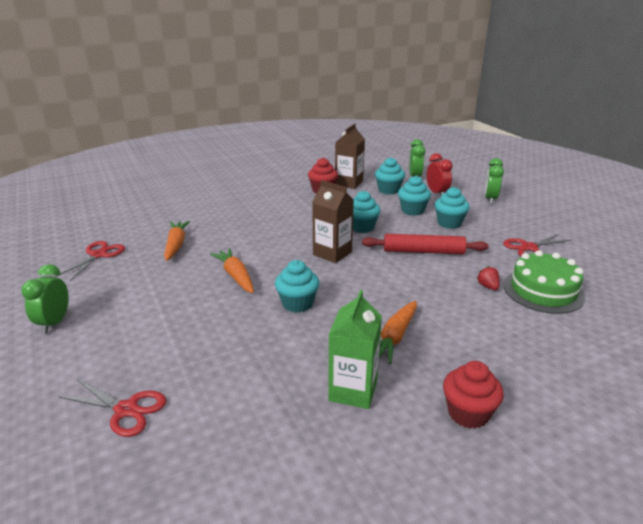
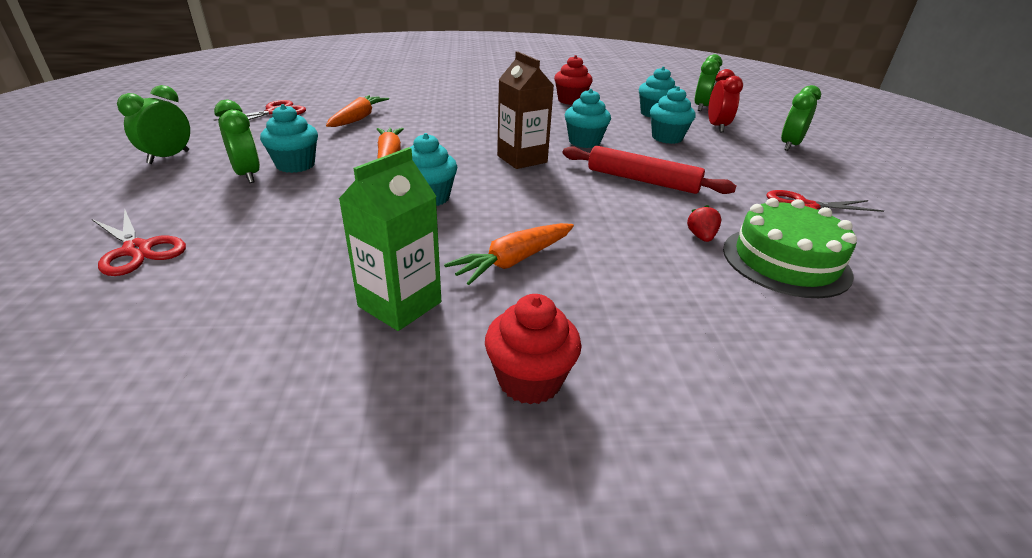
camera: 20 degrees right, 5 degrees up
brown carton [335,124,365,189] -> none
turquoise cupcake [435,187,470,229] -> turquoise cupcake moved to [260,104,318,173]
none -> green clock [214,100,260,183]

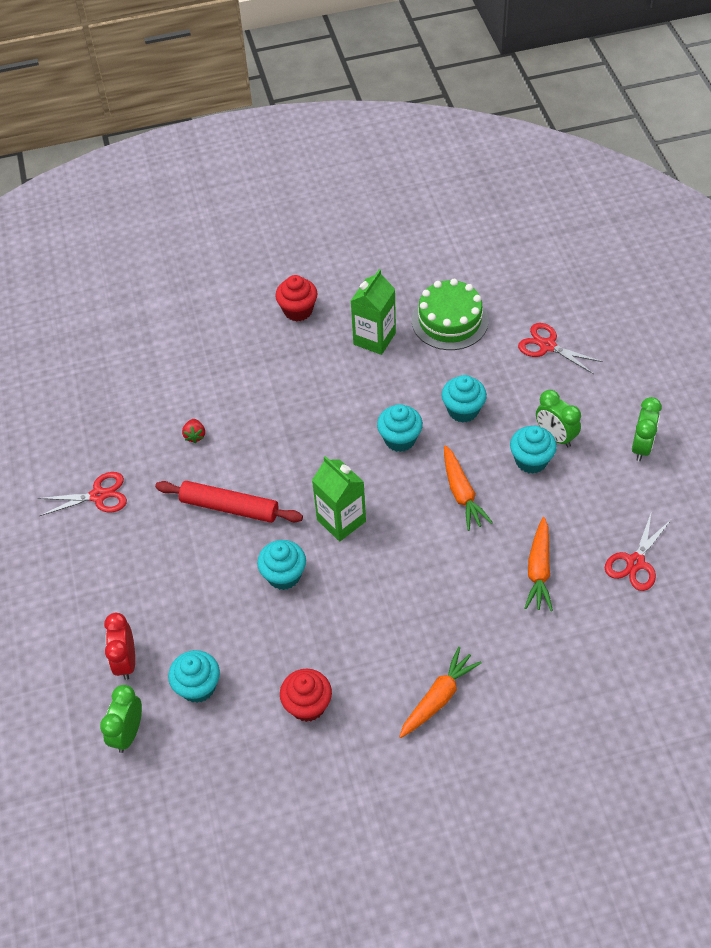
camera: 175 degrees right, 20 degrees up
orange carrot [444,223,574,285] -> orange carrot moved to [399,647,482,738]
brown carton [497,51,554,169] -> green carton [312,456,366,542]
turquoise cupcake [650,86,696,144] -> turquoise cupcake moved to [442,375,487,423]
green cake [723,198,857,298] -> green cake moved to [412,279,488,350]
green clock [781,85,821,151] -> none

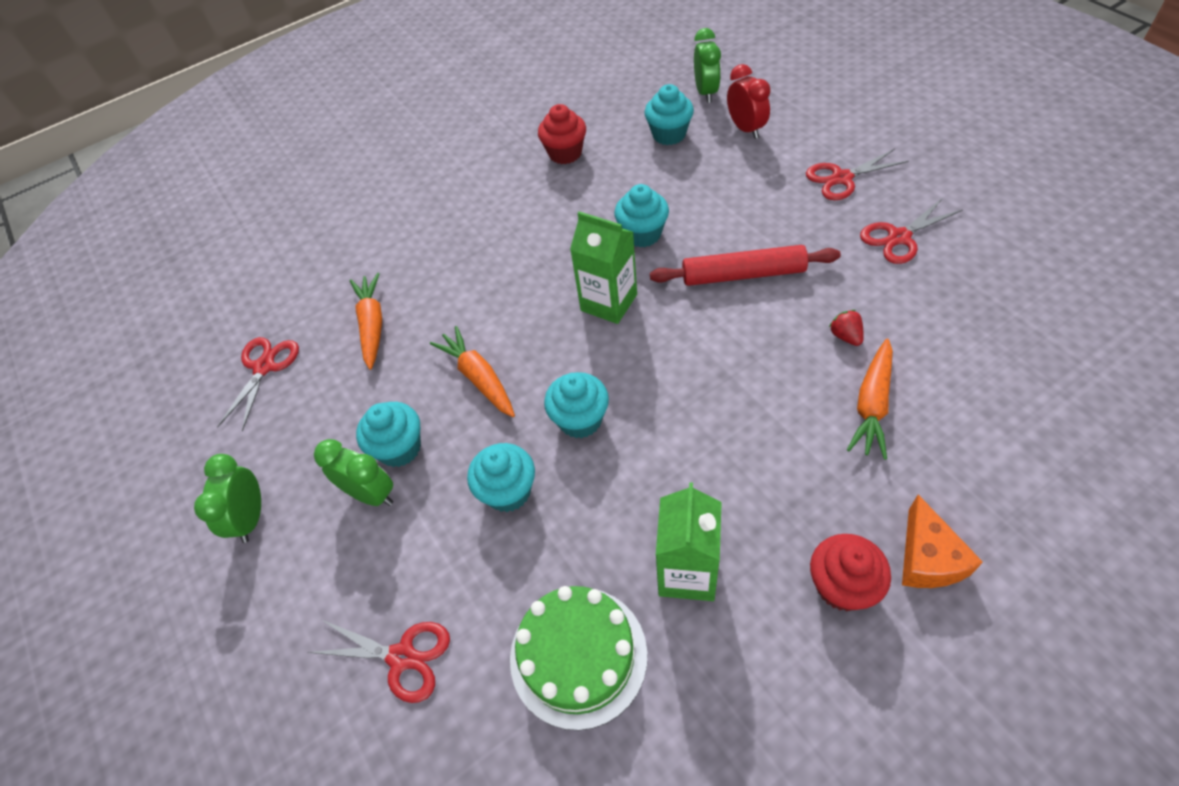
camera: 165 degrees right, 0 degrees up
orange carrot [399,647,482,738] -> orange carrot moved to [847,338,893,460]
none -> red scissors [806,149,909,200]
none -> orange cheese [902,495,983,588]

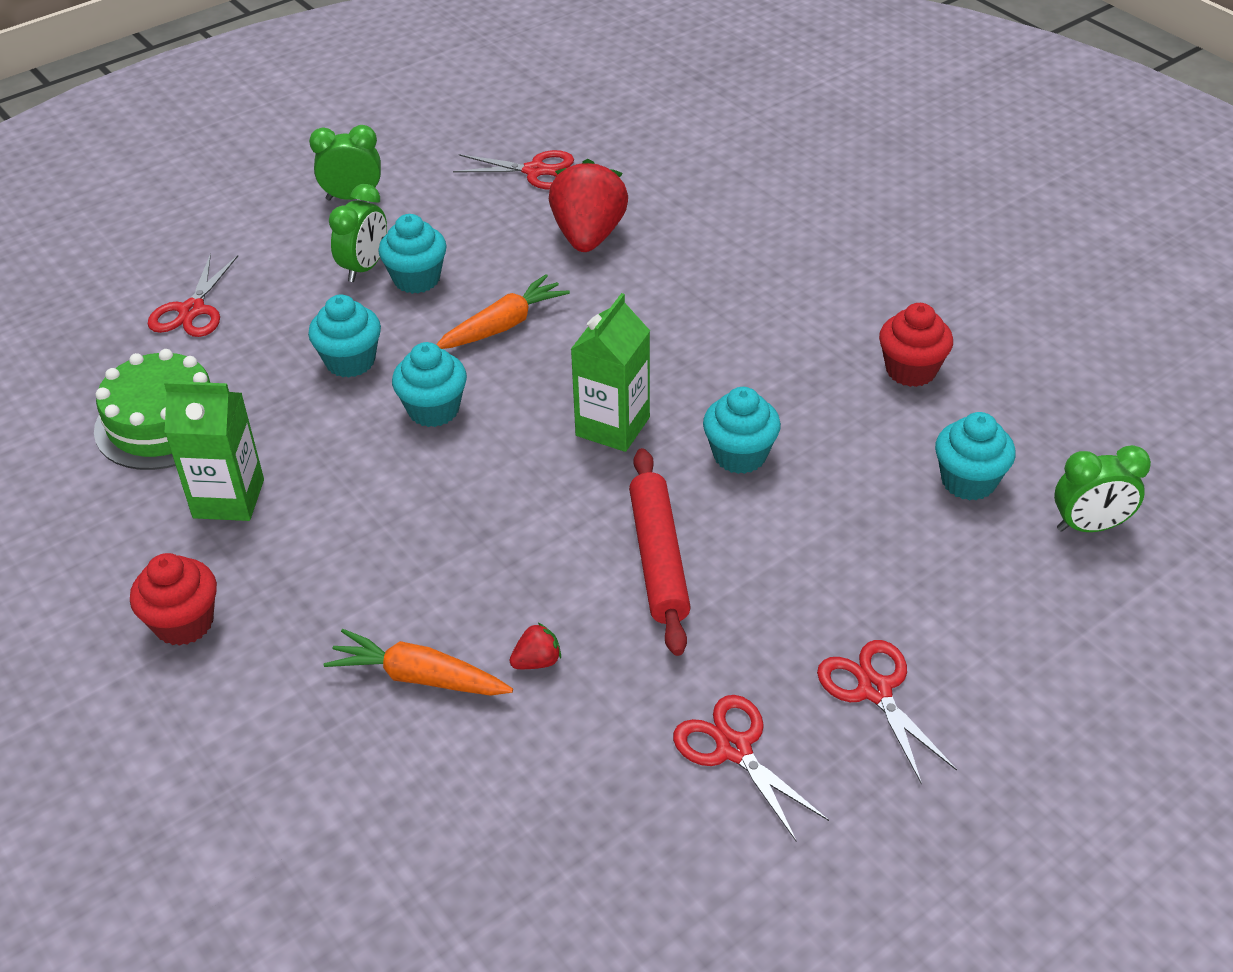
camera: 80 degrees right, 10 degrees down
orange carrot [350,273,382,370] -> red strawberry [549,159,628,252]
red clock [727,64,771,139] -> none
orange cheese [902,495,983,588] -> none

